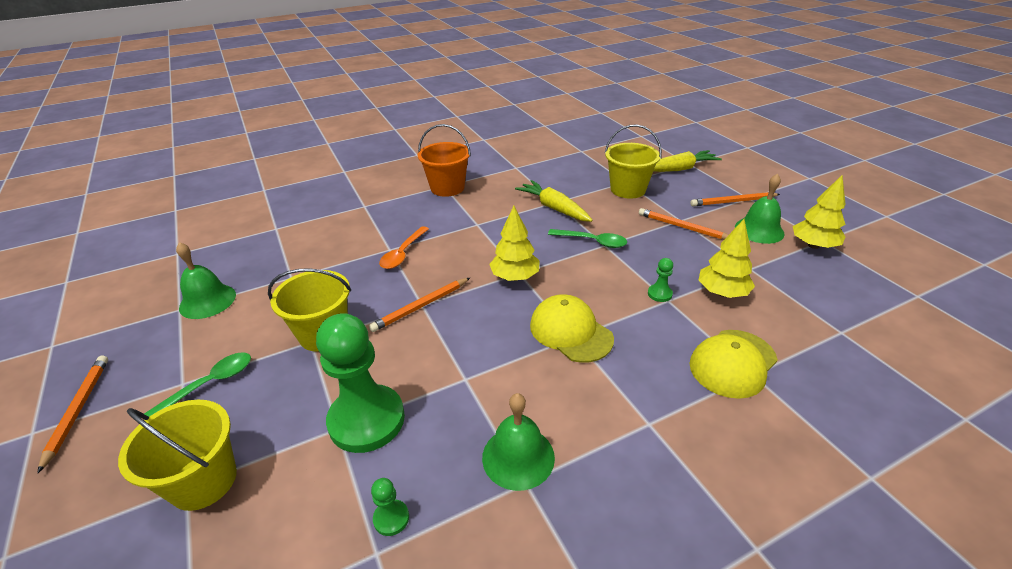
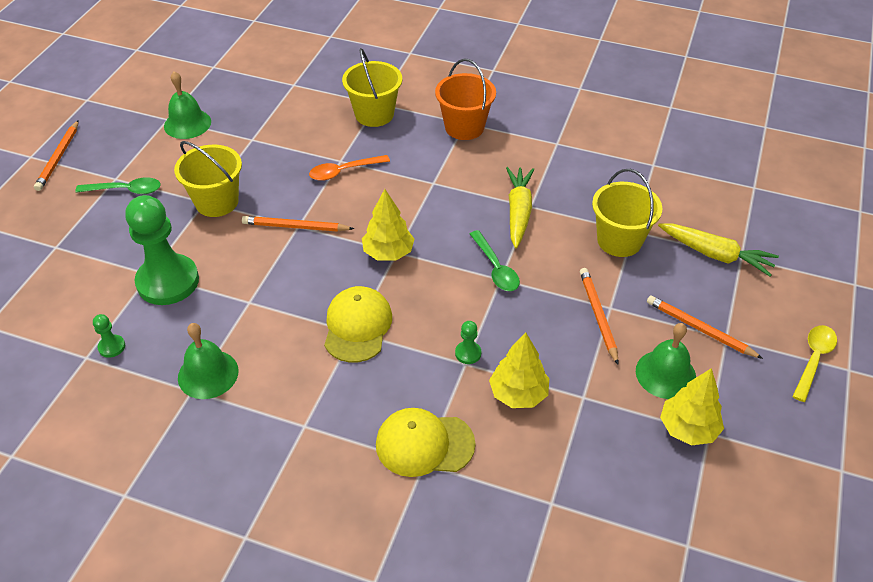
camera: 45 degrees right, 10 degrees up
orange pencil [37,356,108,473] -> orange pencil turned 150 degrees clockwise [34,120,79,191]
yellow bucket [118,400,237,511] -> yellow bucket moved to [342,48,402,127]
none -> yellow spoon [792,325,837,402]

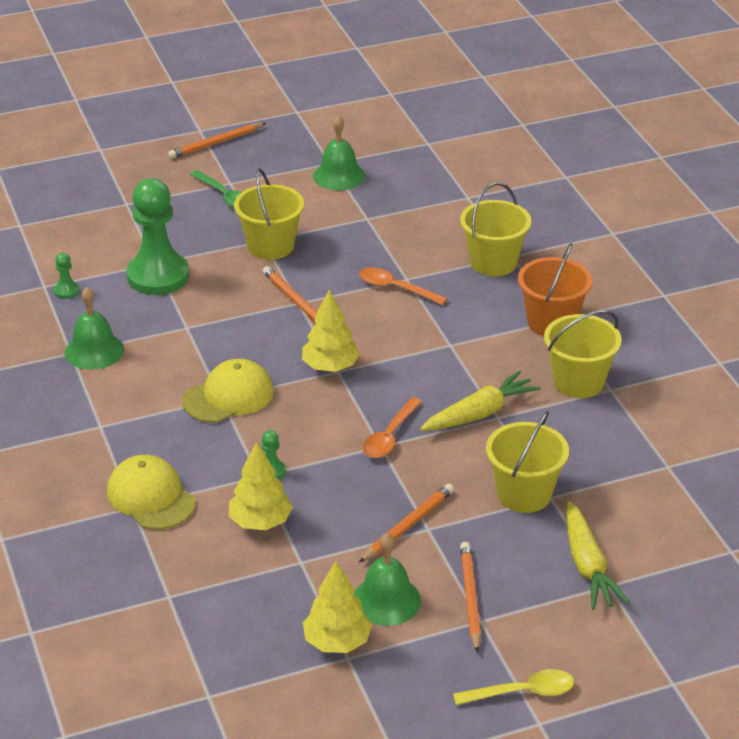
camera: 50 degrees right, 10 degrees down
green spoon [470,230,520,291] -> orange spoon [363,398,422,458]
none -> yellow bucket [544,310,622,398]

